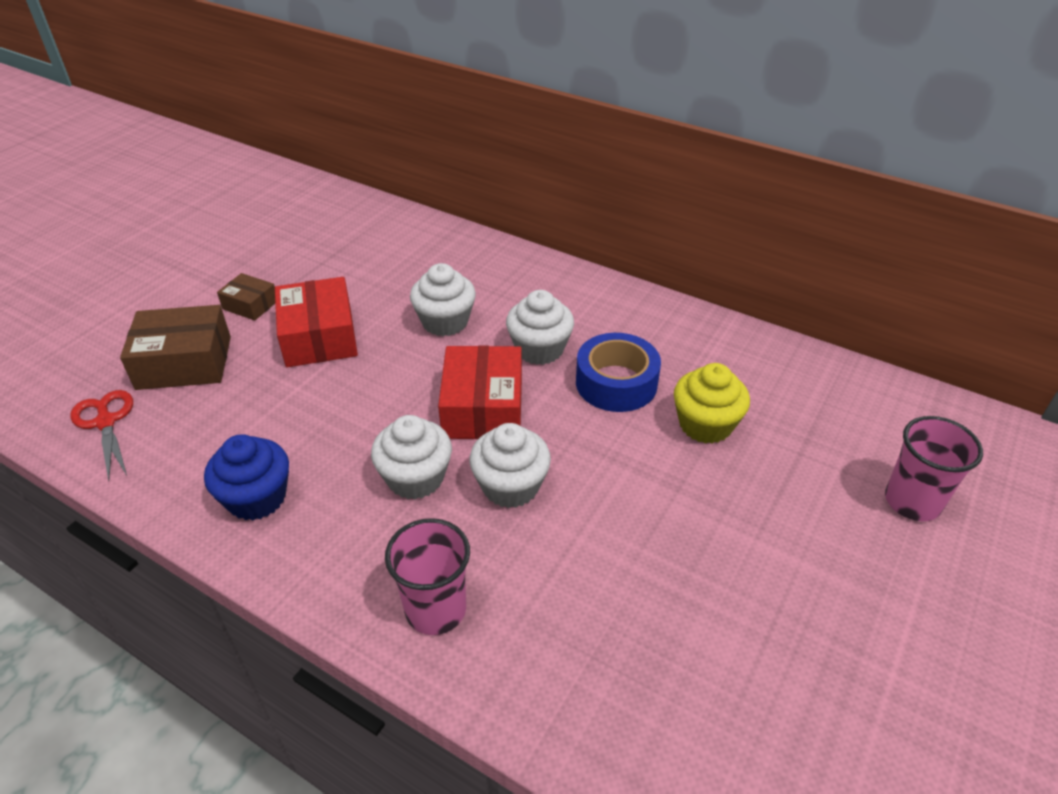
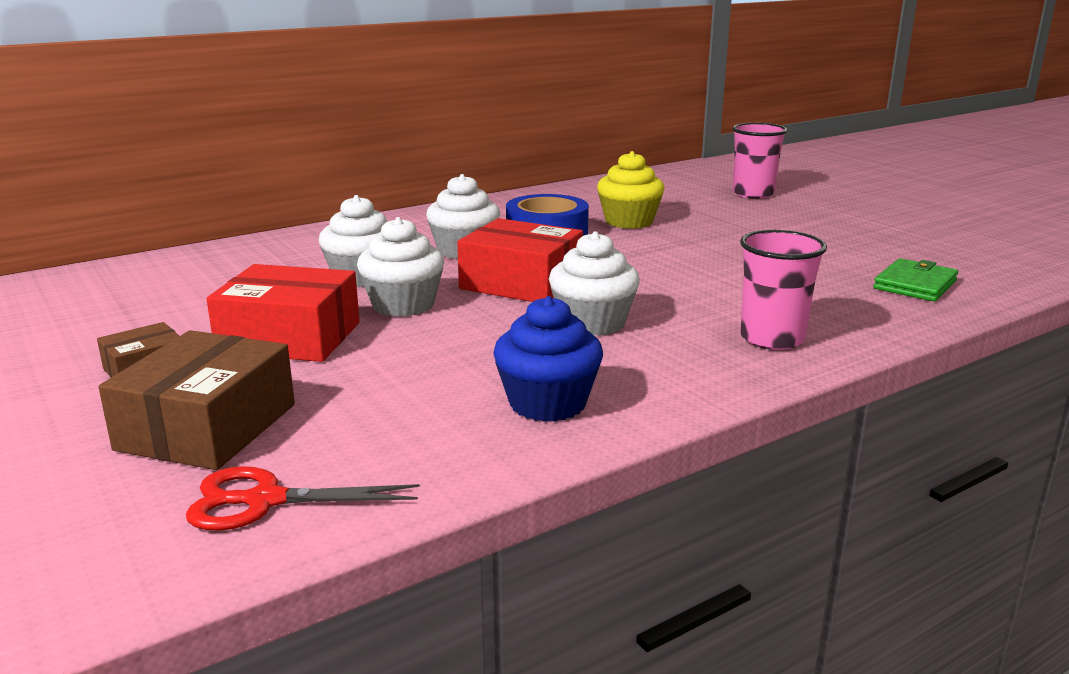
camera: 65 degrees left, 20 degrees down
white cupcake [469,423,551,508] -> white cupcake moved to [357,217,444,317]
none -> green wallet [874,258,958,301]

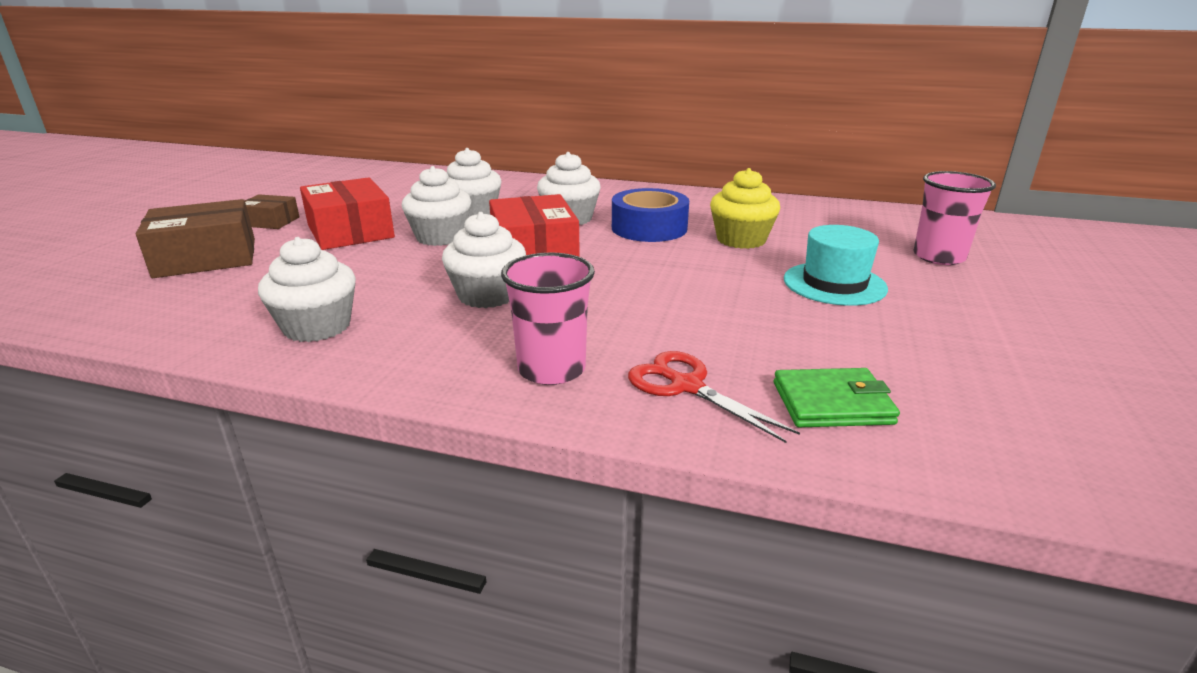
camera: 50 degrees right, 5 degrees up
red scissors [186,466,420,531] -> red scissors moved to [628,351,800,443]
blue cupcake [493,296,603,422] -> white cupcake [258,237,356,342]
none -> turquoise hat [784,225,888,306]

